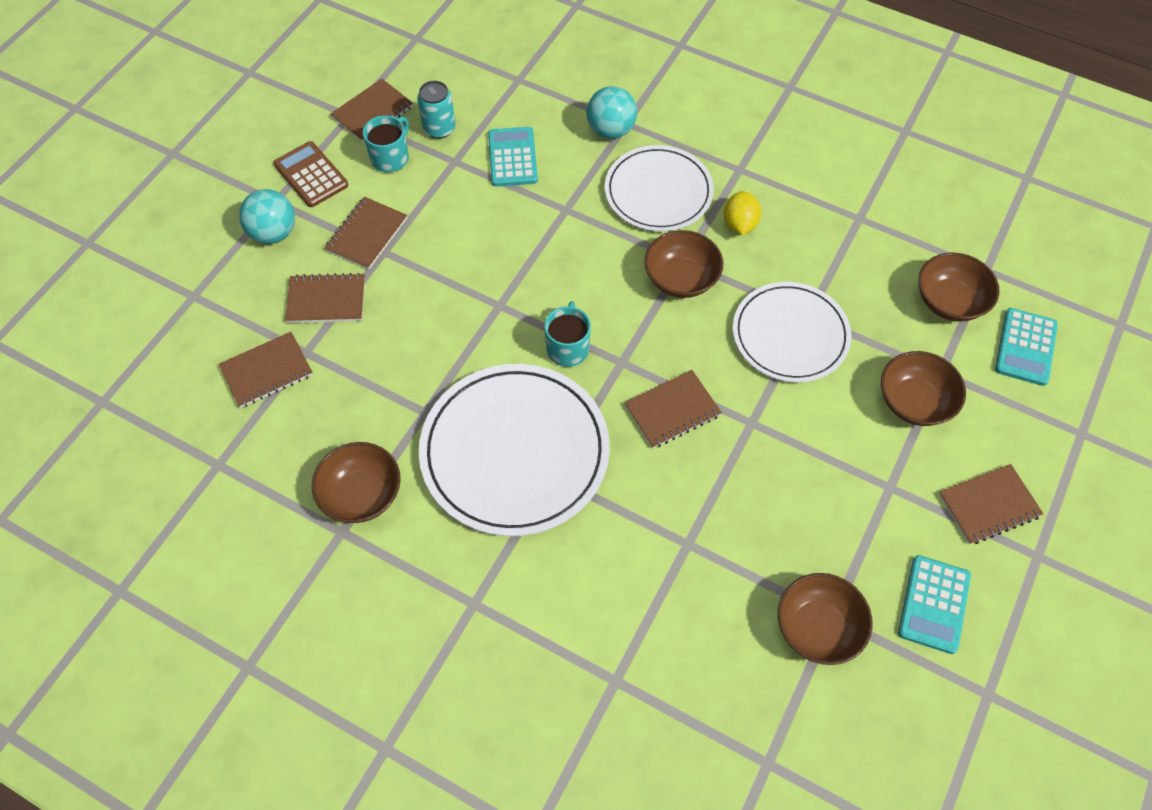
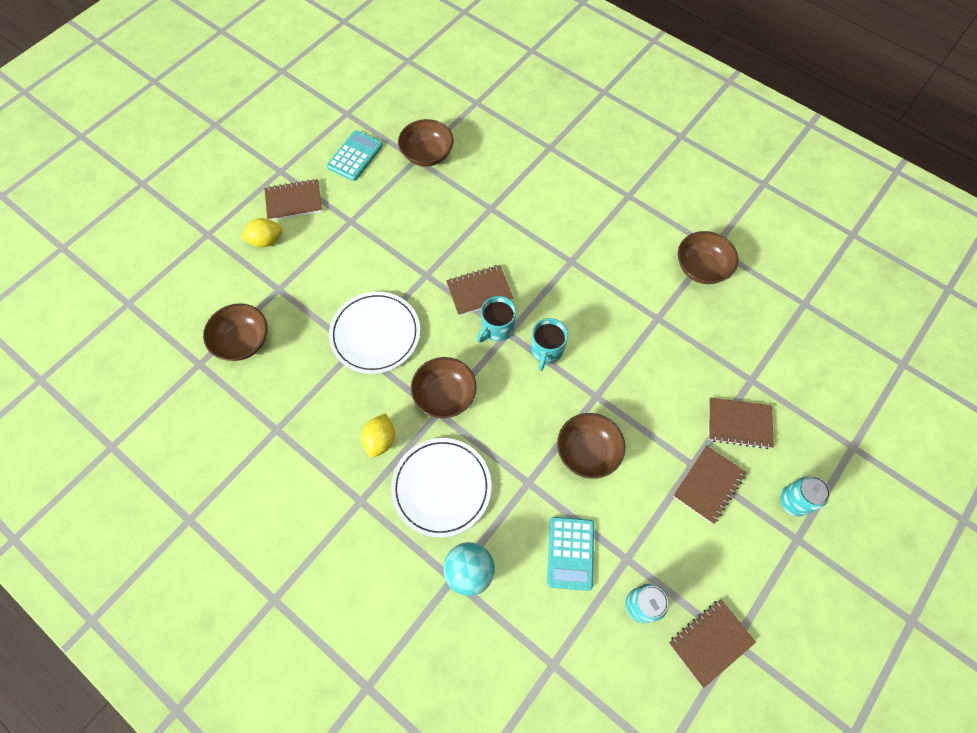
camera: 170 degrees left, 5 degrees up
brown notebook [219,332,313,408] -> none
turquoise ball [239,189,295,244] -> turquoise can [780,476,830,516]
brown calculator [273,141,348,207] -> none
turquoise mug [363,115,409,172] -> turquoise mug moved to [477,296,516,343]
white plate [419,364,610,536] -> none
brown bowl [881,351,966,426] -> brown bowl moved to [557,413,625,479]
turquoise calculator [995,308,1058,386] -> none
none -> yellow lemon [241,218,282,247]

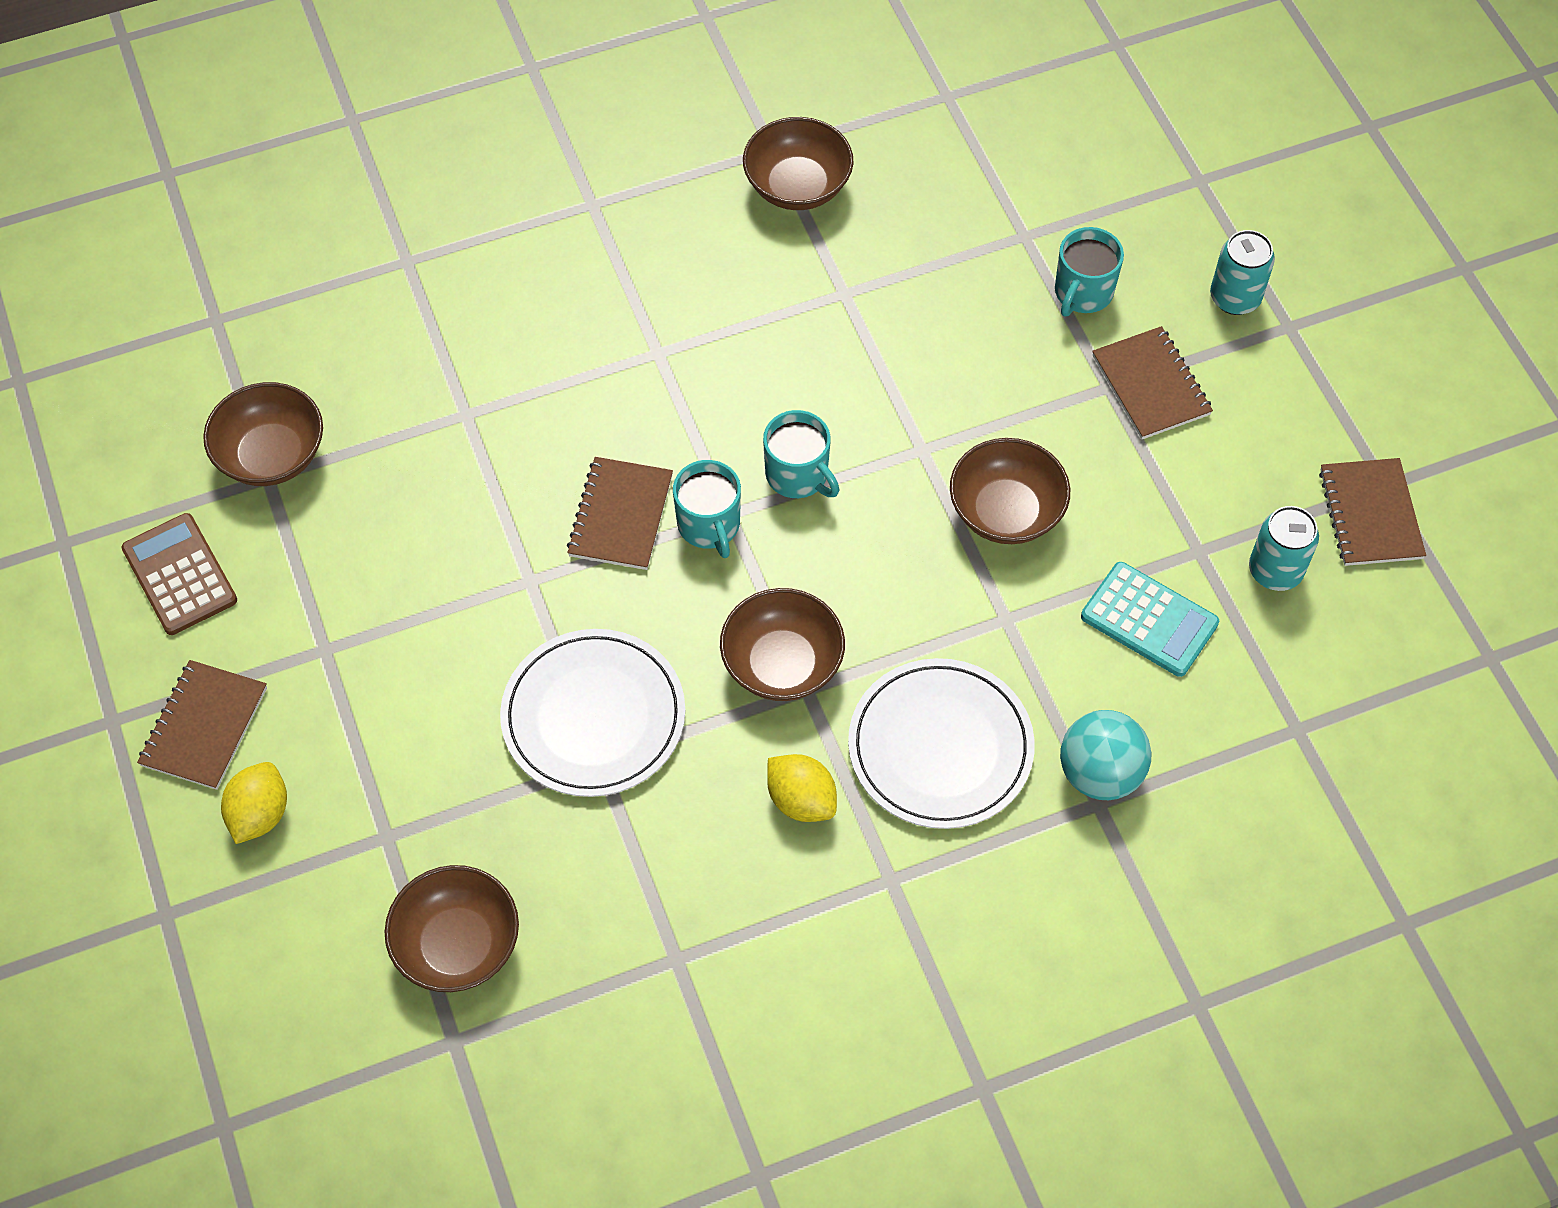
camera: 60 degrees left, 5 degrees down
turquoise calculator [327,130,383,181] -> brown calculator [121,513,237,635]
brown notebook [708,397,773,449] -> turquoise mug [1055,227,1124,316]

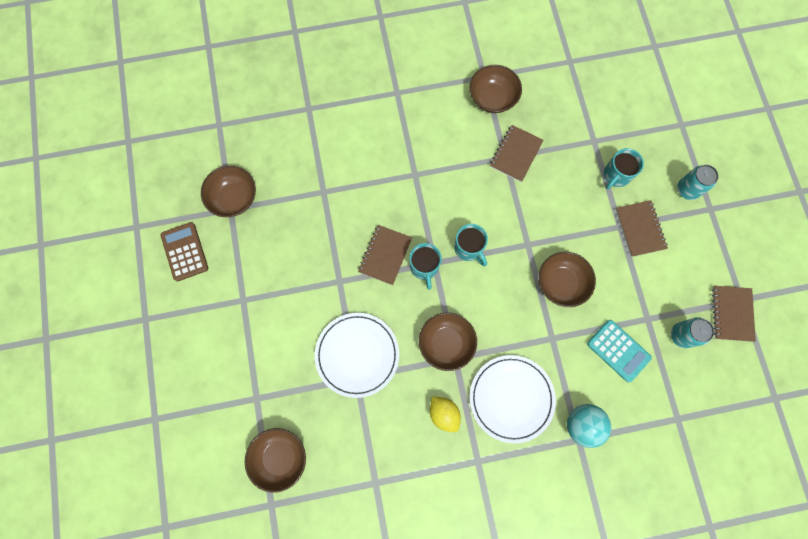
camera: 10 degrees right, 15 degrees up
brown notebook [137,660,267,790] -> brown notebook moved to [490,125,544,182]
yellow lemon [221,762,287,844] -> none

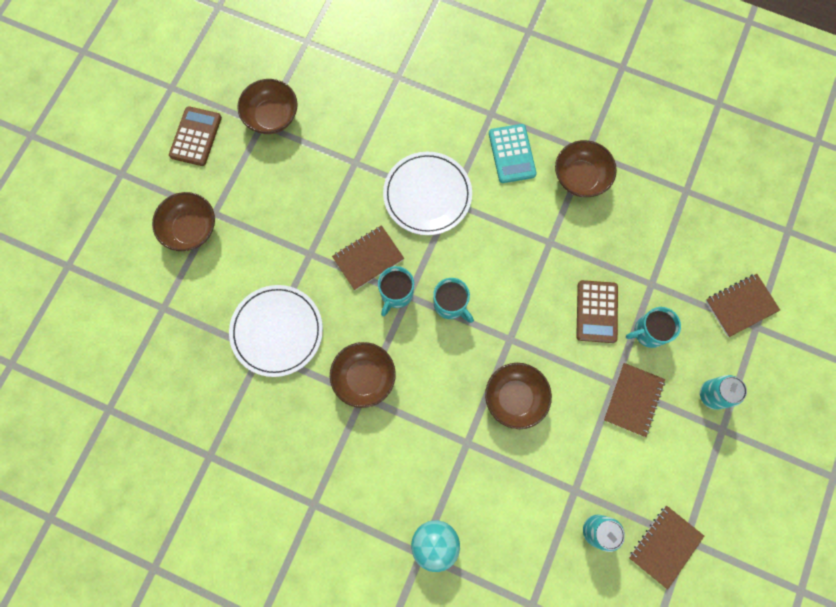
camera: 35 degrees right, 0 degrees up
brown bowl [245,428,306,493] -> brown bowl moved to [152,192,215,251]
yellow lemon [430,396,461,432] -> none
turquoise mug [454,224,488,266] -> turquoise mug turned 45 degrees counterclockwise [433,278,474,323]
white plate [470,355,556,443] -> white plate moved to [383,152,472,235]
brown notebook [490,125,544,182] -> brown notebook moved to [706,274,780,337]
turquoise calculator [587,320,652,382] -> turquoise calculator moved to [489,124,537,183]
none -> brown calculator [576,280,618,343]

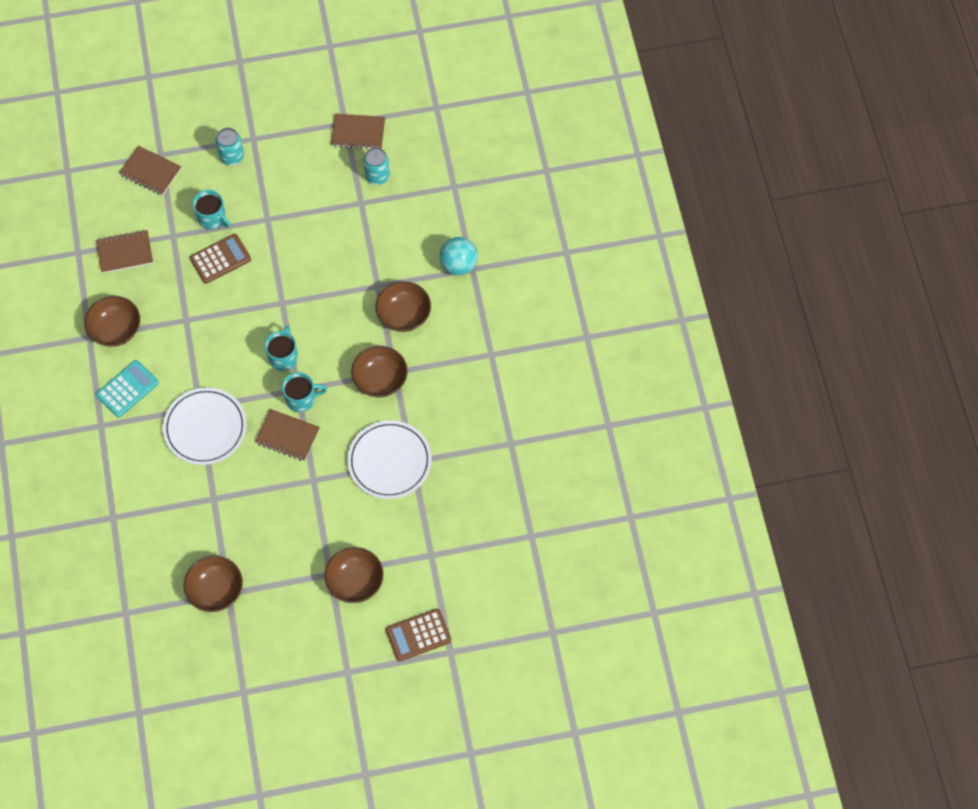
camera: 125 degrees left, 10 degrees down
brown calculator [169,106,222,166] -> brown calculator moved to [386,609,451,661]
brown bowl [485,363,552,429] -> brown bowl moved to [375,281,431,332]
brown notebook [604,363,665,437] -> brown notebook moved to [96,230,153,273]

